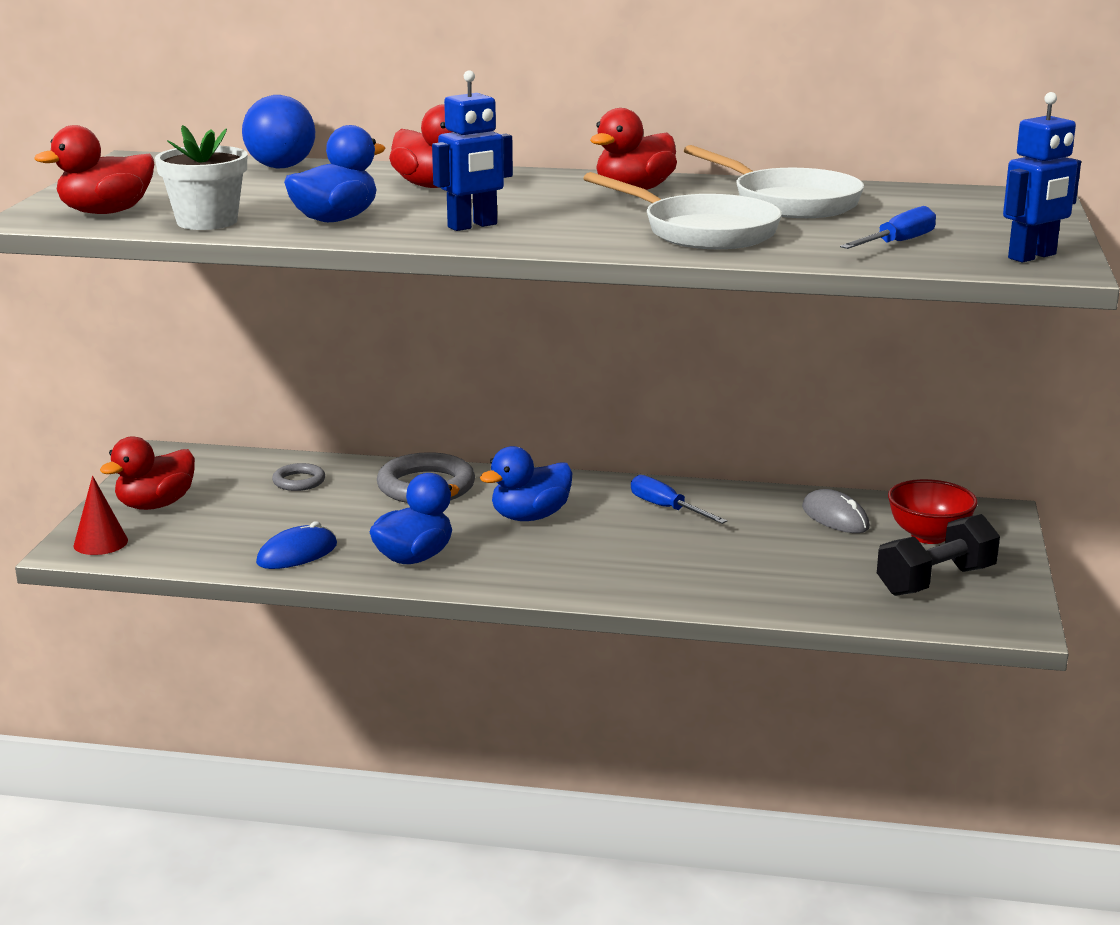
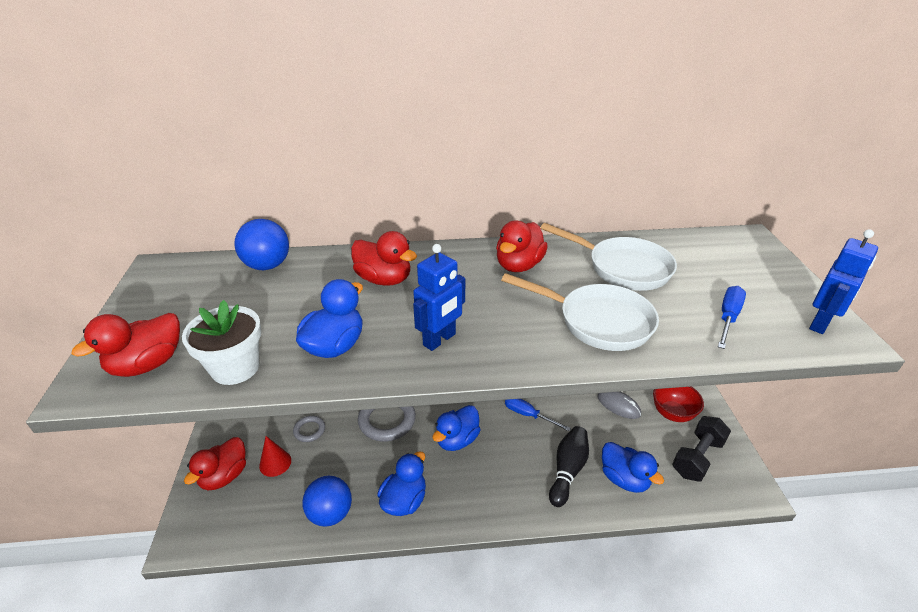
camera: 15 degrees left, 15 degrees up
red cone [73,476,128,555] -> red cone moved to [259,436,291,477]
blue mouse [256,522,337,569] -> blue ball [302,476,352,527]
none -> black bowling pin [549,426,589,507]
none -> blue duck [602,442,664,493]

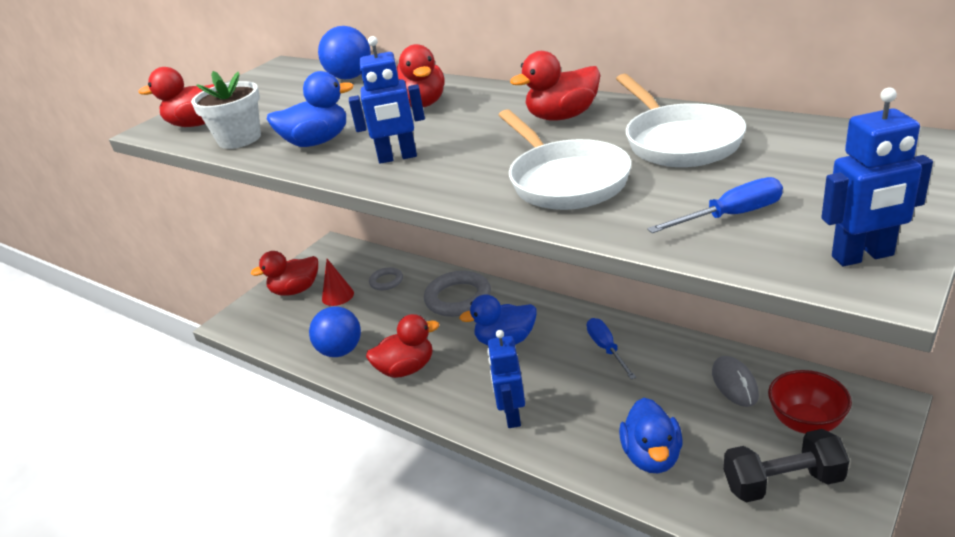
camera: 45 degrees right, 5 degrees down
blue duck [377,451,426,516] -> red duck [366,314,439,378]
black bowling pin [549,426,589,507] -> none
none -> blue robot [487,330,525,428]

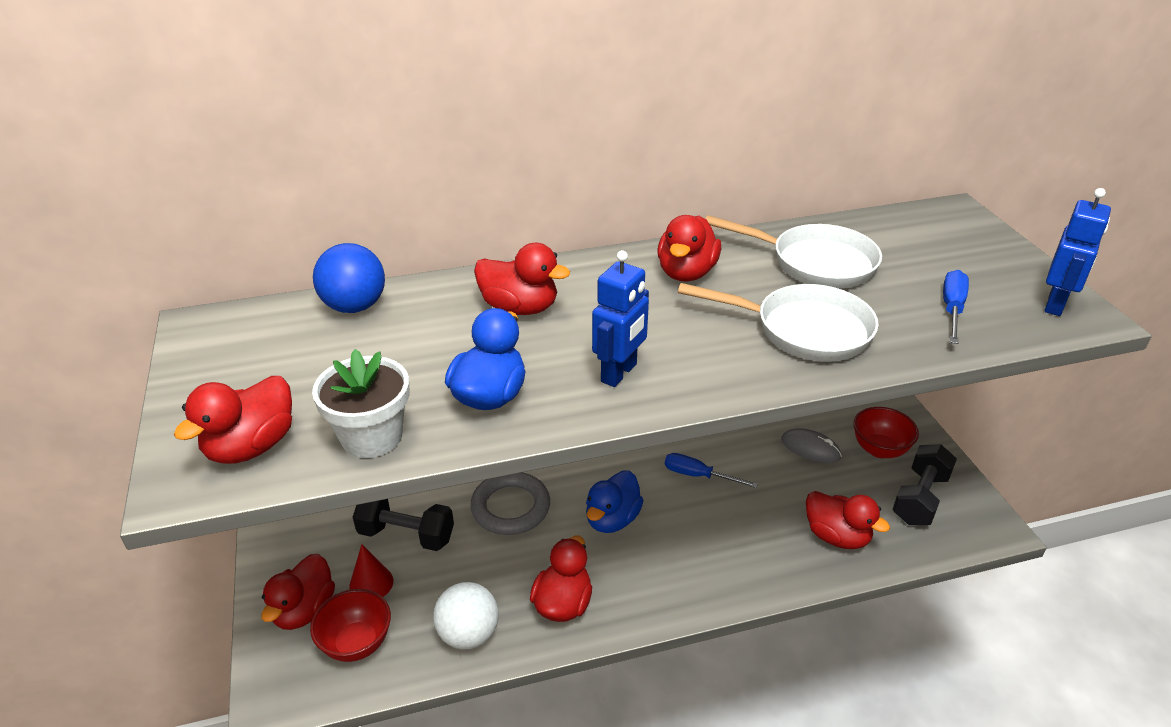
camera: 55 degrees left, 5 degrees up
blue ball [309,306,361,357] -> white ball [433,582,499,650]
grey ring [369,267,403,290] -> black dumbbell [353,499,454,551]
blue robot [487,330,525,428] -> none
blue duck [619,398,683,473] -> red duck [806,491,890,549]
none -> red bowl [310,589,391,662]

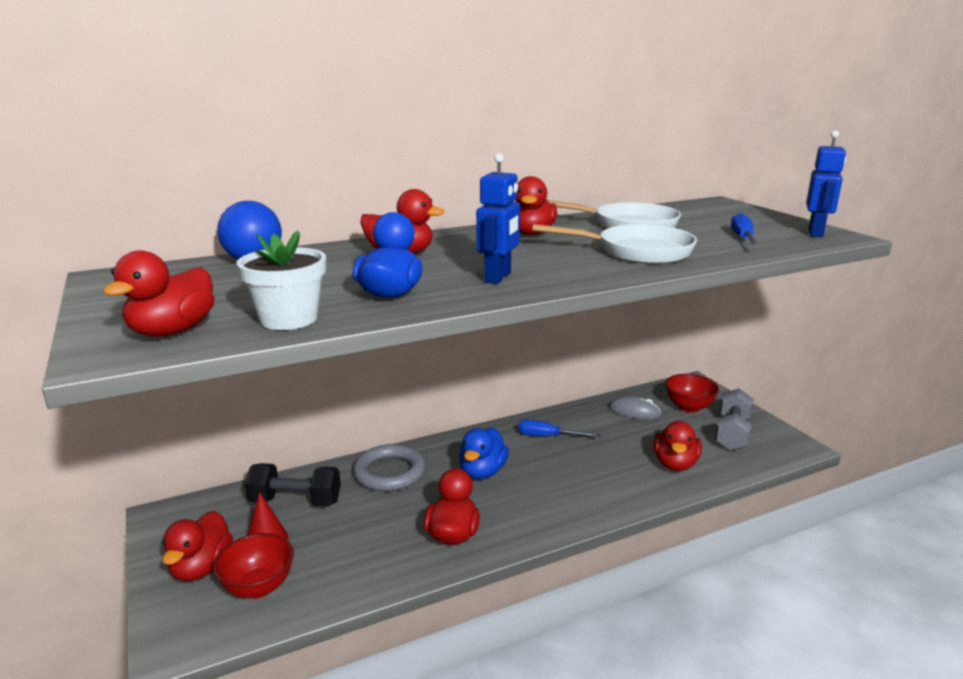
camera: 10 degrees left, 15 degrees down
white ball [433,582,499,650] -> none
red duck [806,491,890,549] -> red duck turned 75 degrees clockwise [654,420,702,471]
black dumbbell [892,444,957,525] -> grey dumbbell [714,389,754,451]

